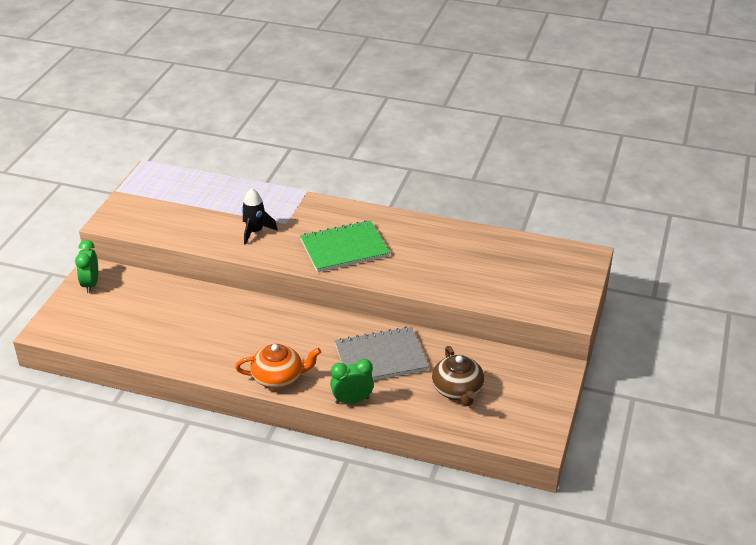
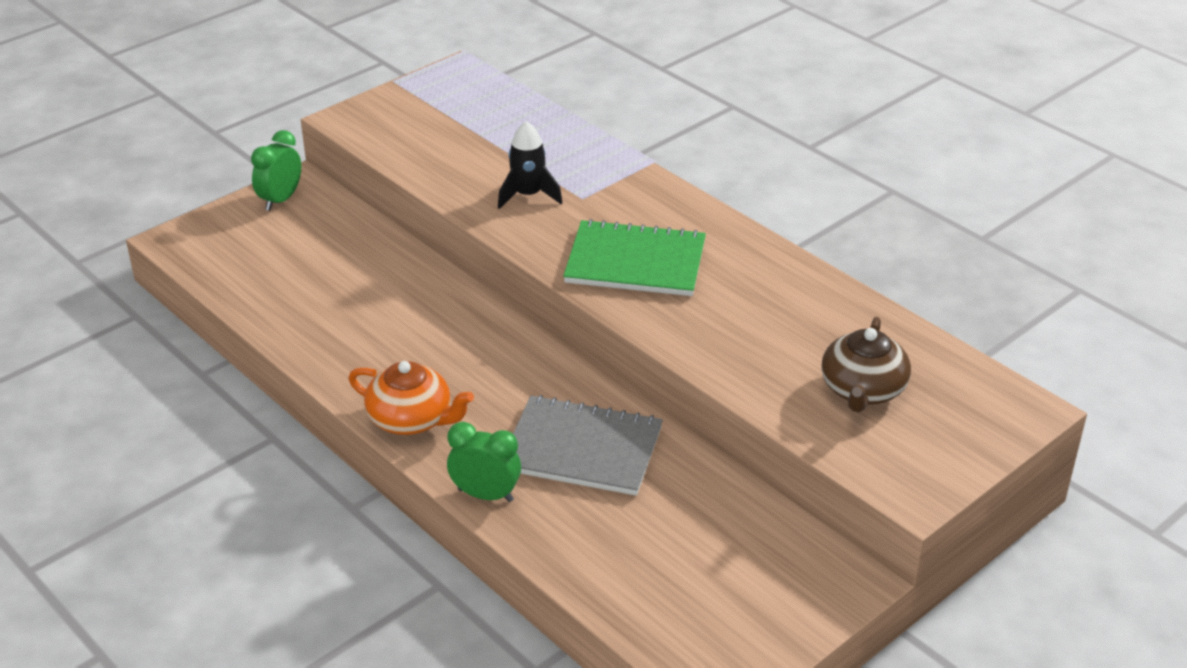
camera: 30 degrees right, 0 degrees up
brown teapot [432,346,484,406] -> brown teapot moved to [821,317,911,412]

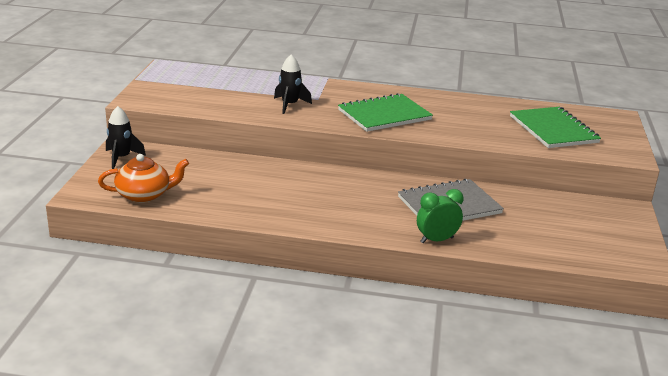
camera: 40 degrees left, 10 degrees down
green clock [251,130,301,211] -> black rocket [106,106,146,169]
orange teapot [349,361,474,435] -> orange teapot moved to [98,154,189,203]
brown teapot [821,317,911,412] -> green notebook [510,107,601,148]

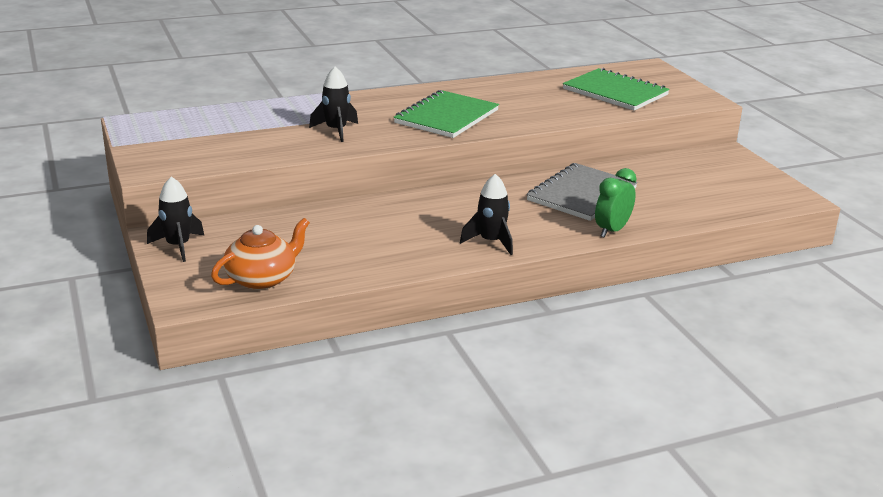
camera: 30 degrees left, 0 degrees up
none -> black rocket [460,174,513,255]

